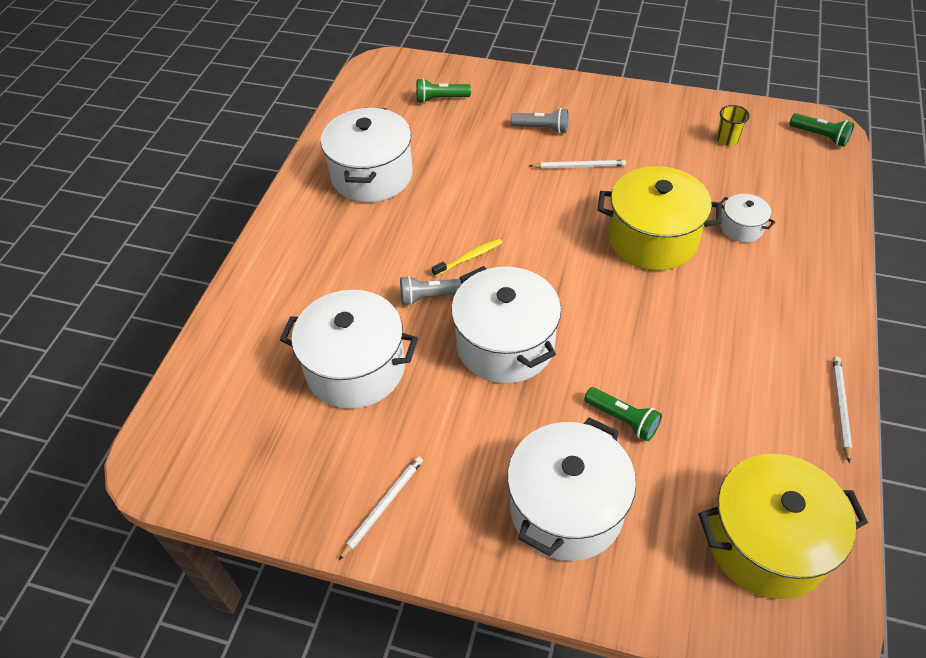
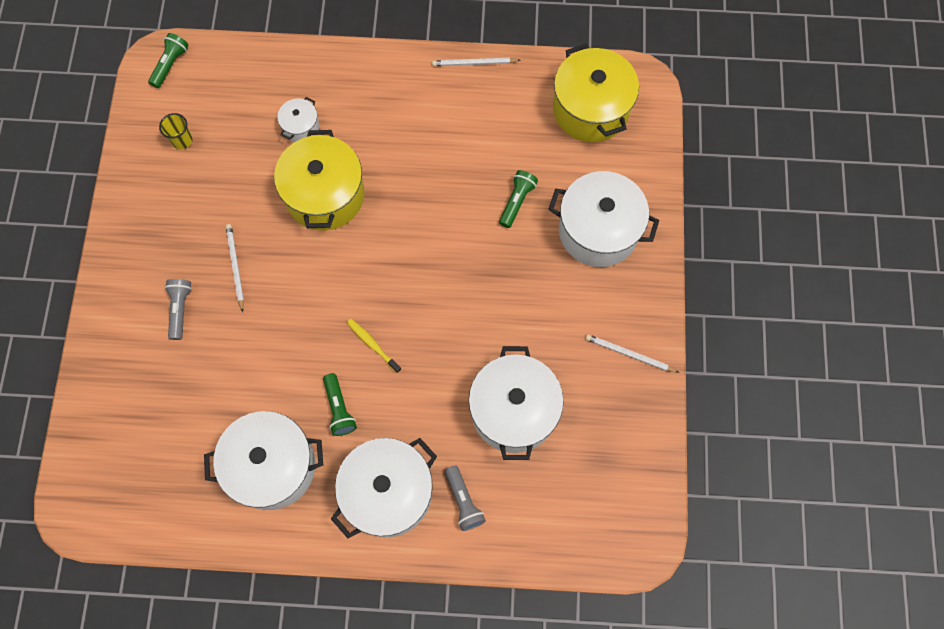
camera: 105 degrees left, 20 degrees up
grey flashlight [400,276,462,305] -> grey flashlight moved to [445,465,486,531]
green flashlight [416,78,471,103] -> green flashlight moved to [323,373,357,436]
white pot [451,266,561,384] -> white pot moved to [331,438,437,538]

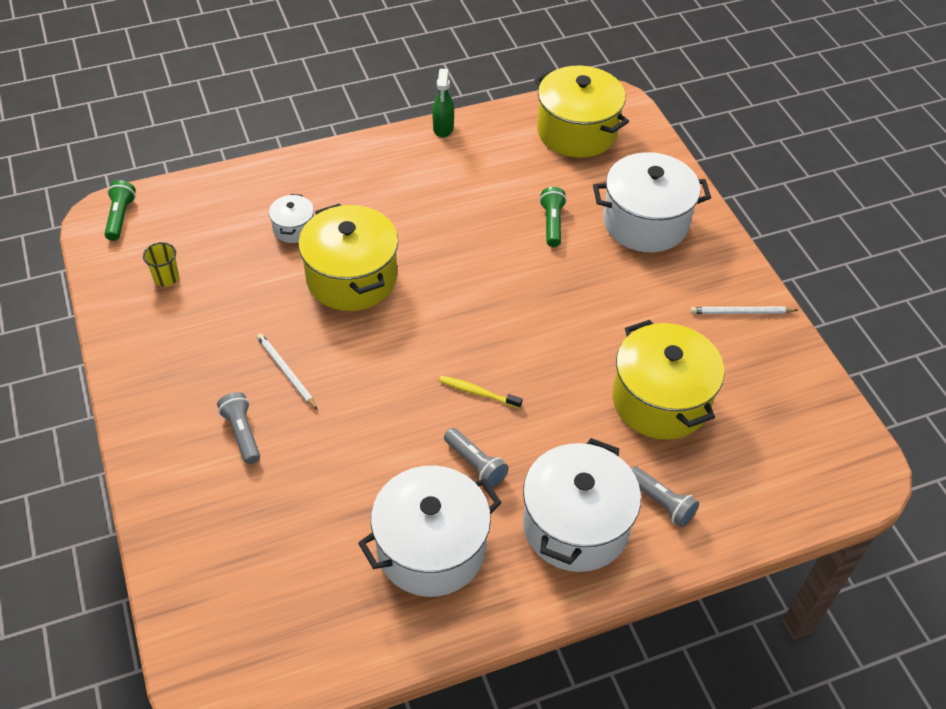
camera: 25 degrees left, 20 degrees down
green flashlight [323,373,357,436] -> grey flashlight [444,428,509,488]
white pencil [432,58,520,66] -> green spray bottle [432,69,454,138]
white pot [469,346,564,460] -> yellow pot [612,320,724,440]

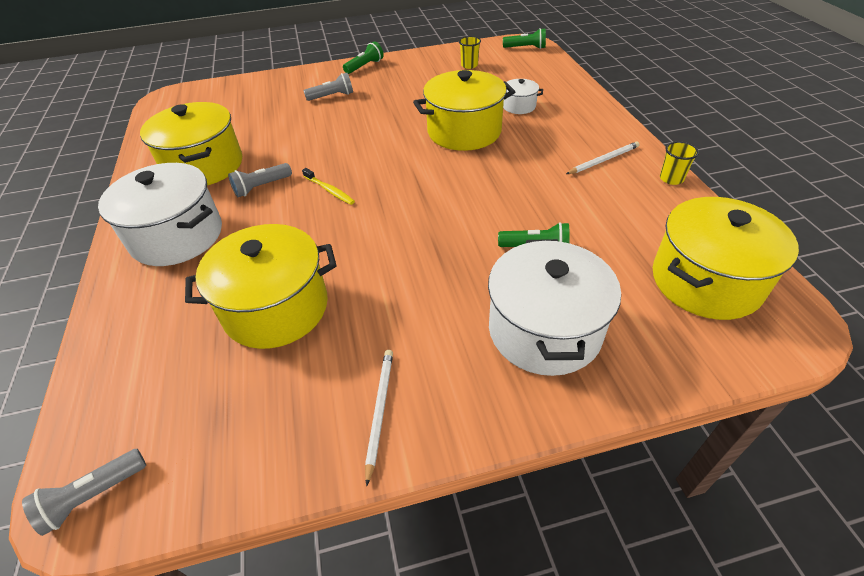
camera: 100 degrees right, 5 degrees down
white pencil [257,333,318,410] -> white pencil moved to [566,141,639,174]
white pot [358,465,502,597] -> yellow pot [140,102,242,185]
green spray bottle [432,69,454,138] -> yellow cup [660,141,699,185]
yellow toothbrush [439,376,523,409] -> yellow toothbrush turned 105 degrees clockwise [302,168,355,205]
grey flashlight [631,466,699,527] -> grey flashlight moved to [22,449,146,536]
none -> green flashlight [343,41,384,74]

